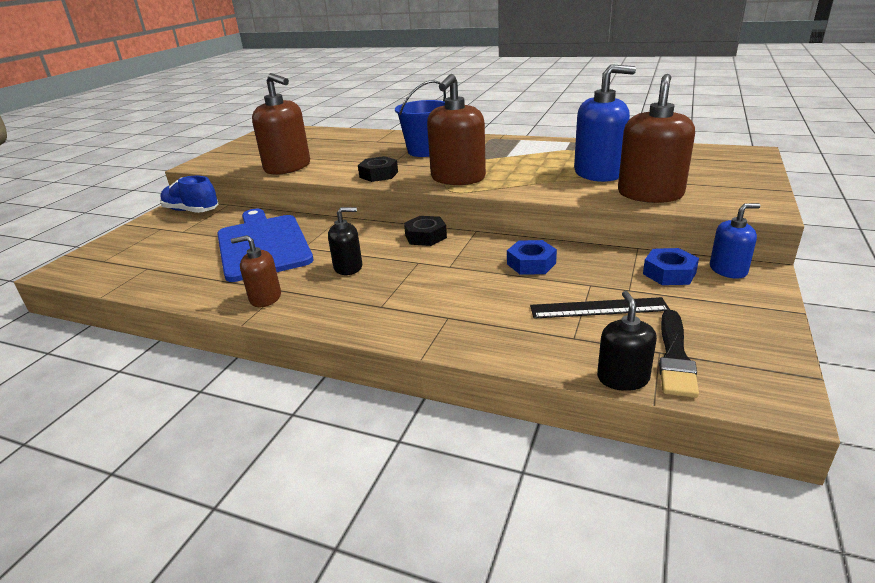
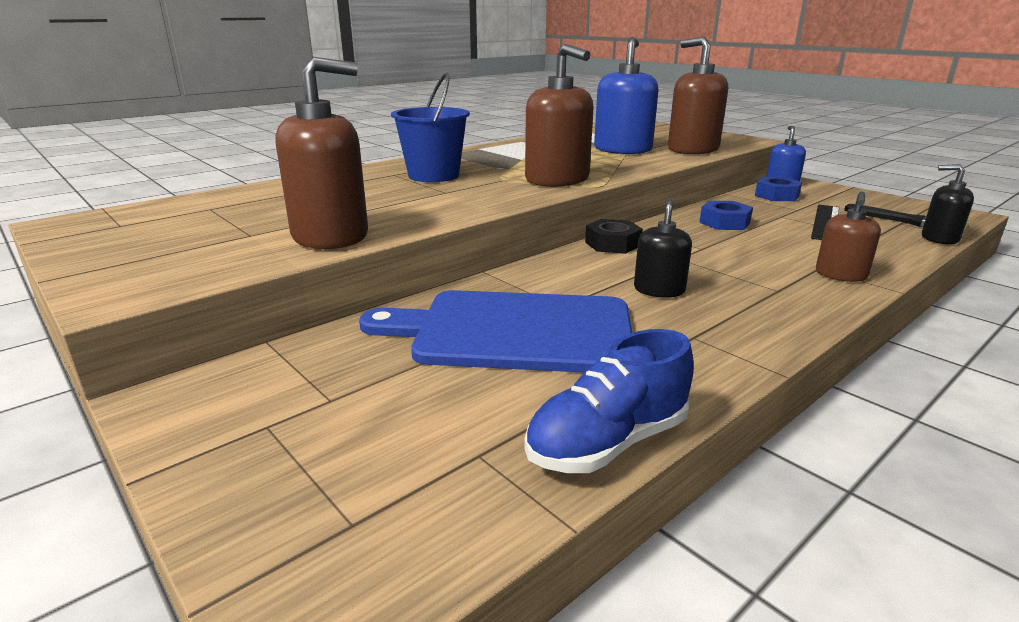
camera: 65 degrees left, 5 degrees down
blue shoe [160,176,219,213] -> blue shoe moved to [524,329,694,473]
brown soap dispenser [231,235,281,307] -> brown soap dispenser moved to [816,192,881,282]
black nut [358,156,398,182] -> none

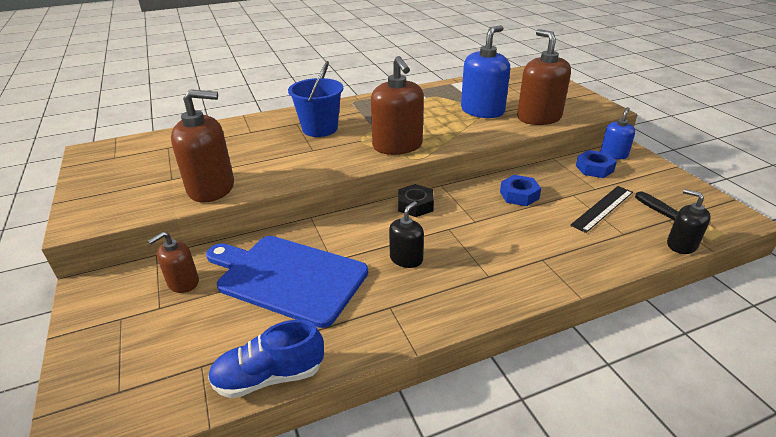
camera: 20 degrees right, 10 degrees up
brown soap dispenser [816,192,881,282] -> brown soap dispenser moved to [148,232,199,293]

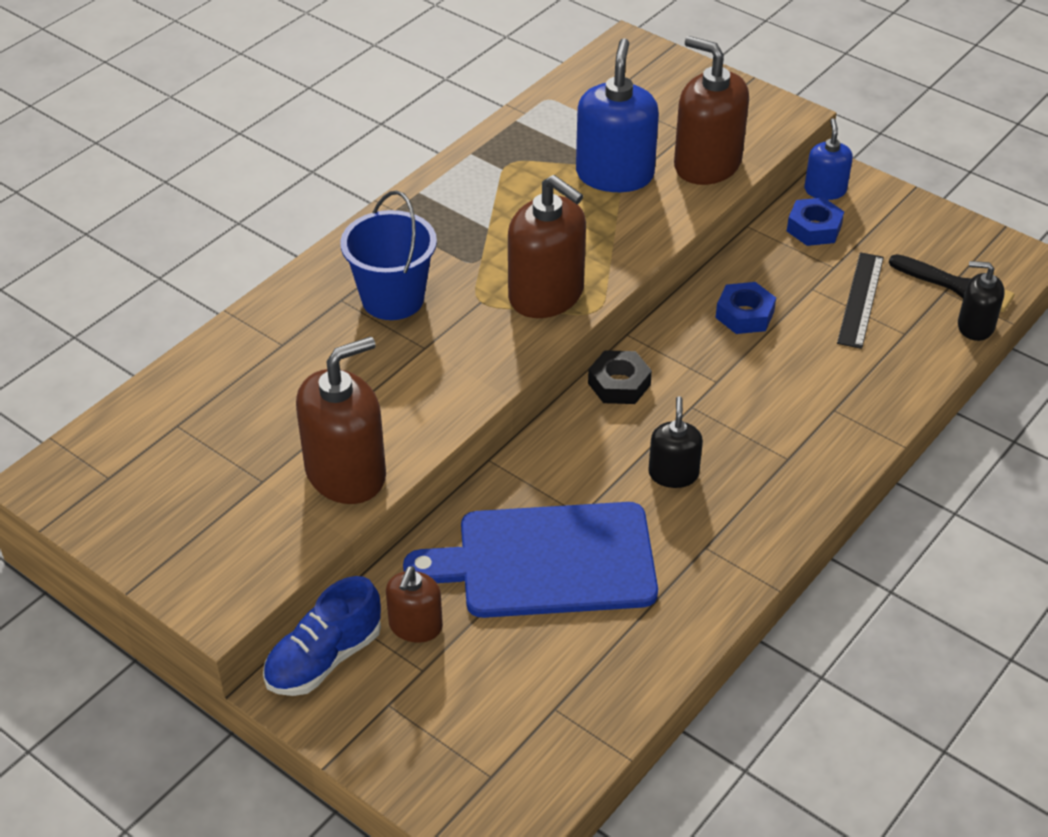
camera: 30 degrees left, 10 degrees up
blue shoe [208,320,324,398] -> blue shoe moved to [263,576,381,696]

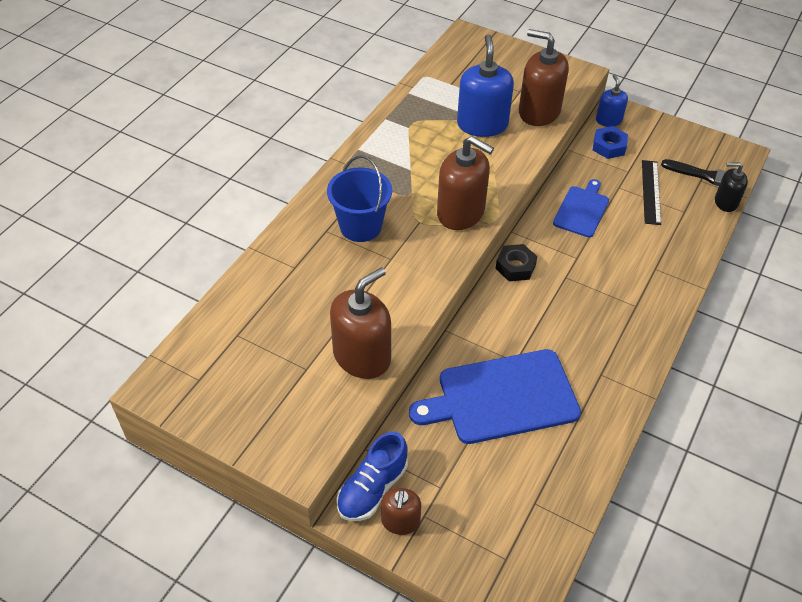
camera: 10 degrees left, 5 degrees up
brown soap dispenser [386,566,443,642] -> brown soap dispenser moved to [381,488,421,535]
black soap dispenser [648,396,703,488] -> none
blue nut [715,282,776,334] -> blue cutting board [553,179,609,237]

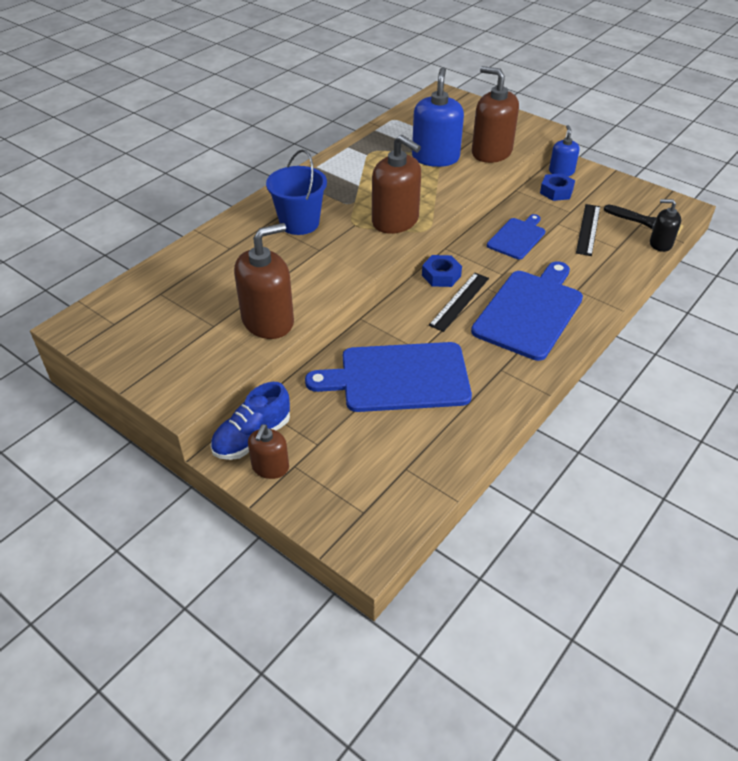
camera: 10 degrees right, 5 degrees down
black nut [495,244,538,281] -> blue nut [422,255,462,287]
none -> black ruler [429,273,489,332]
none -> blue cutting board [471,261,583,361]

